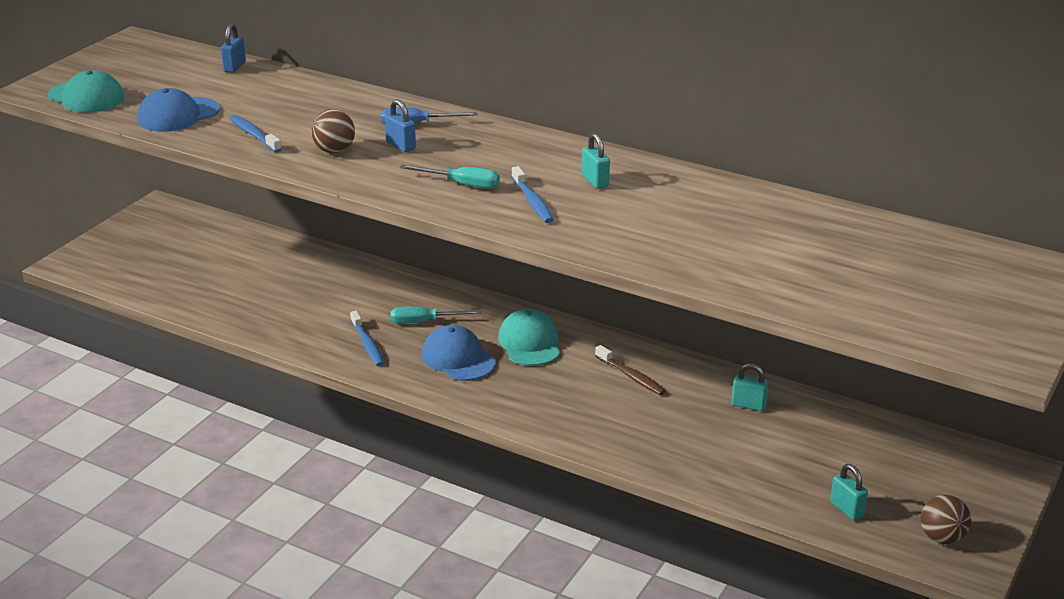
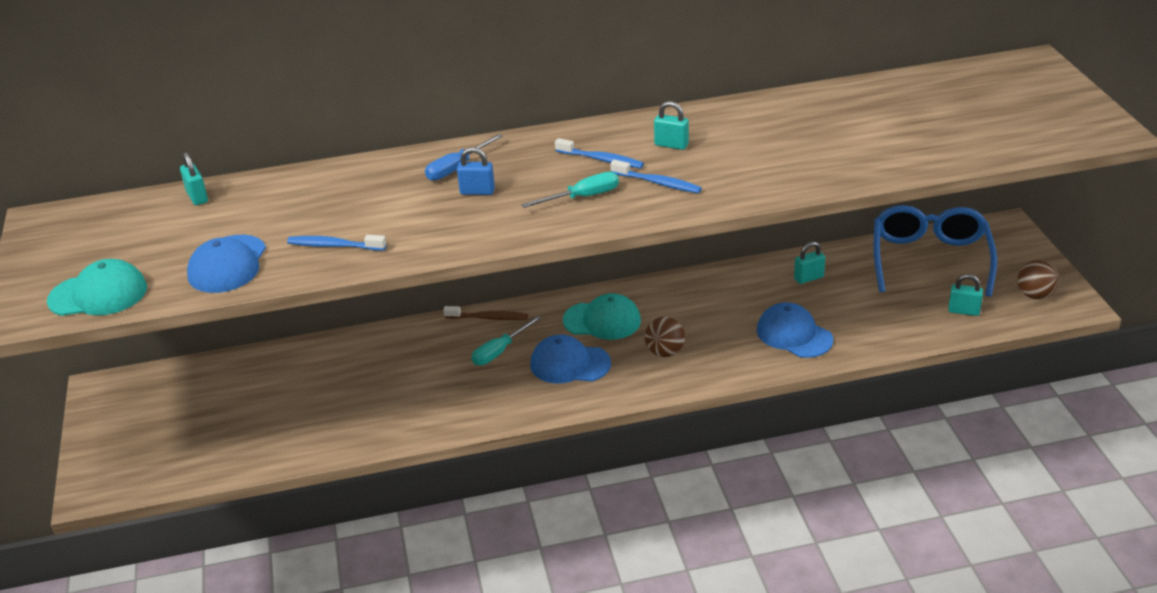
camera: 40 degrees left, 5 degrees up
blue padlock [221,24,246,73] -> turquoise padlock [180,152,208,205]
brown ball [311,109,355,153] -> brown ball moved to [645,317,685,357]
blue toothbrush [350,311,384,366] -> blue toothbrush moved to [555,138,644,168]
turquoise cap [498,309,560,366] -> turquoise cap turned 150 degrees clockwise [563,293,641,340]
brown toothbrush [595,345,666,395] -> brown toothbrush moved to [443,306,528,320]
none -> blue cap [757,303,833,358]
none -> blue glasses [873,205,997,297]

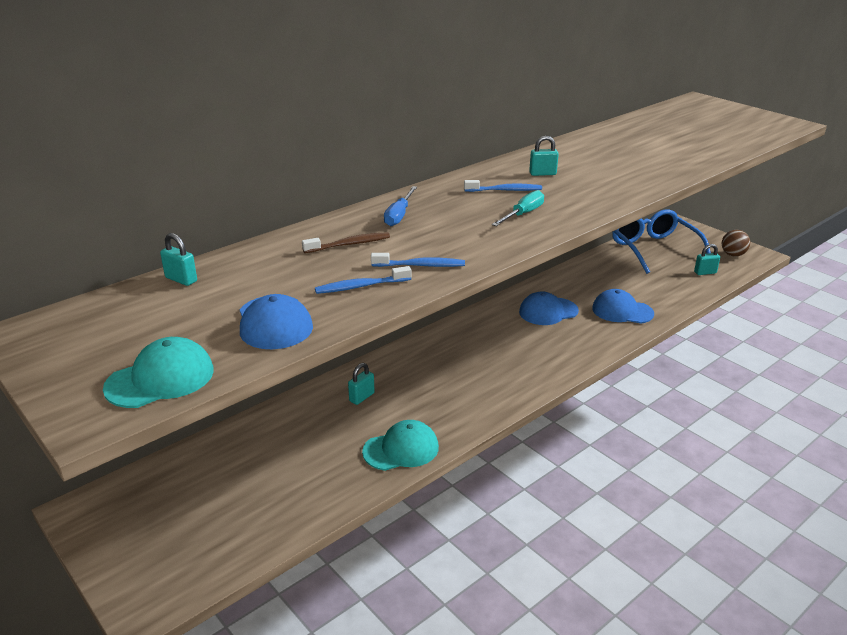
camera: 30 degrees left, 5 degrees down
brown toothbrush [443,306,528,320] -> brown toothbrush moved to [302,232,390,253]
blue padlock [457,147,495,195] -> none
turquoise screwdriver [471,316,541,365] -> none
blue cap [530,335,611,383] -> blue cap moved to [519,291,579,325]
turquoise cap [563,293,641,340] -> turquoise cap moved to [362,420,439,471]
blue toothbrush [610,160,702,193] -> blue toothbrush moved to [371,253,465,267]
brown ball [645,317,685,357] -> none
turquoise padlock [794,242,825,284] -> turquoise padlock moved to [348,363,375,405]

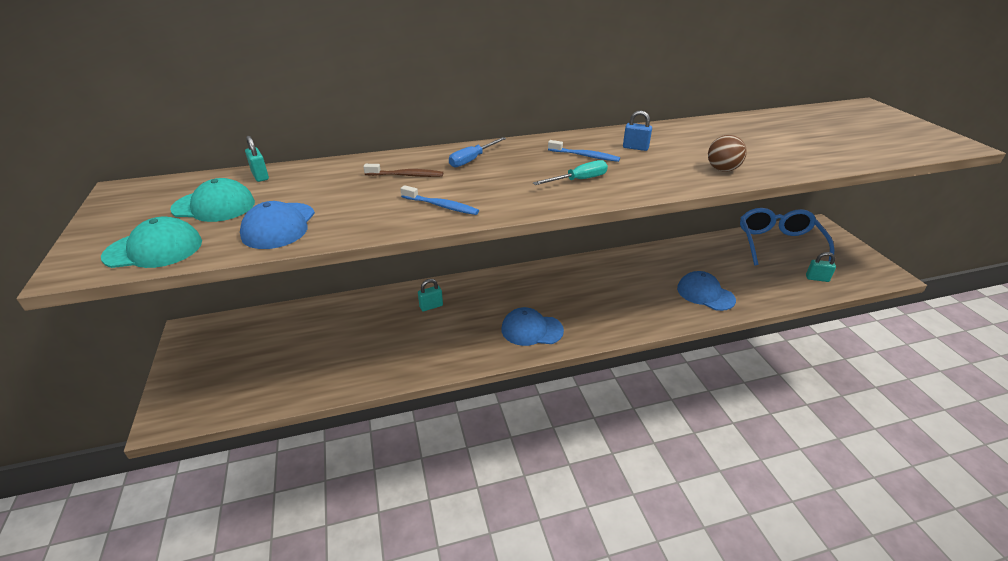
camera: 25 degrees right, 5 degrees up
blue toothbrush [315,266,412,294] -> none
turquoise cap [362,420,439,471] -> turquoise cap moved to [170,178,255,222]
blue cap [519,291,579,325] -> blue cap moved to [501,307,564,346]
turquoise padlock [529,136,559,176] -> blue padlock [623,111,652,151]
brown ball [722,230,750,257] -> brown ball moved to [708,135,747,172]

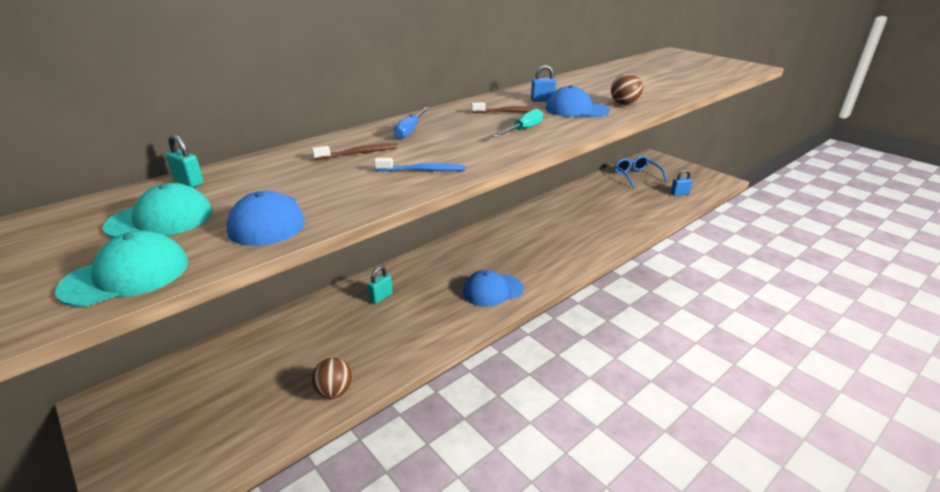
camera: 25 degrees left, 5 degrees down
blue toothbrush [548,140,620,162] -> brown toothbrush [472,103,542,113]
blue cap [677,271,736,311] -> blue cap moved to [546,85,610,117]
blue glasses [740,208,835,266] -> blue glasses [615,155,667,188], size x0.64
turquoise padlock [806,252,836,282] -> blue padlock [671,169,693,196]
none -> brown ball [312,358,353,399]

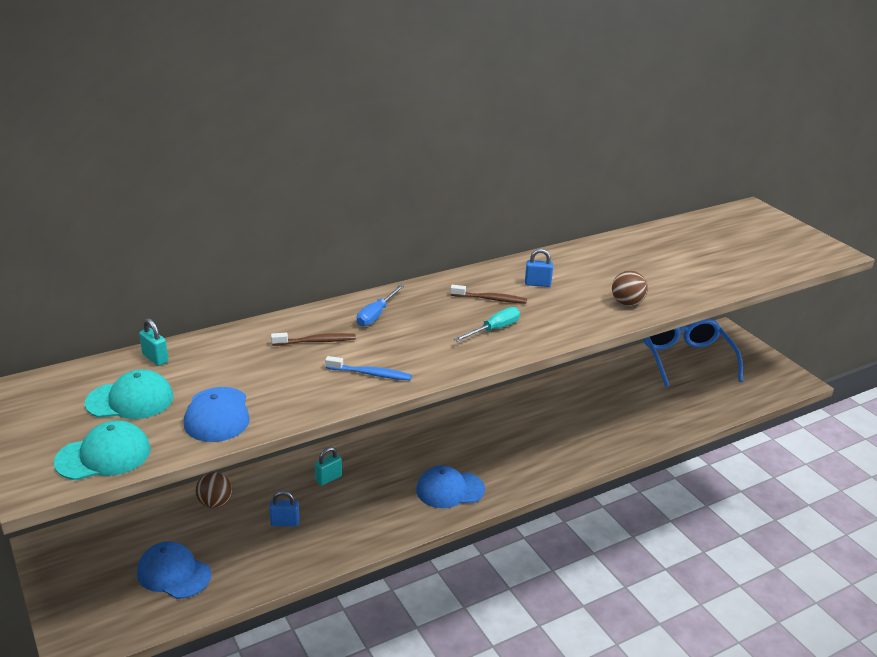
camera: 10 degrees right, 0 degrees up
brown ball [312,358,353,399] -> brown ball moved to [195,472,232,508]
blue cap [546,85,610,117] -> blue cap moved to [137,541,211,599]
blue glasses [615,155,667,188] -> blue glasses [643,319,743,387], size x1.57
blue padlock [671,169,693,196] -> blue padlock moved to [269,491,300,526]

